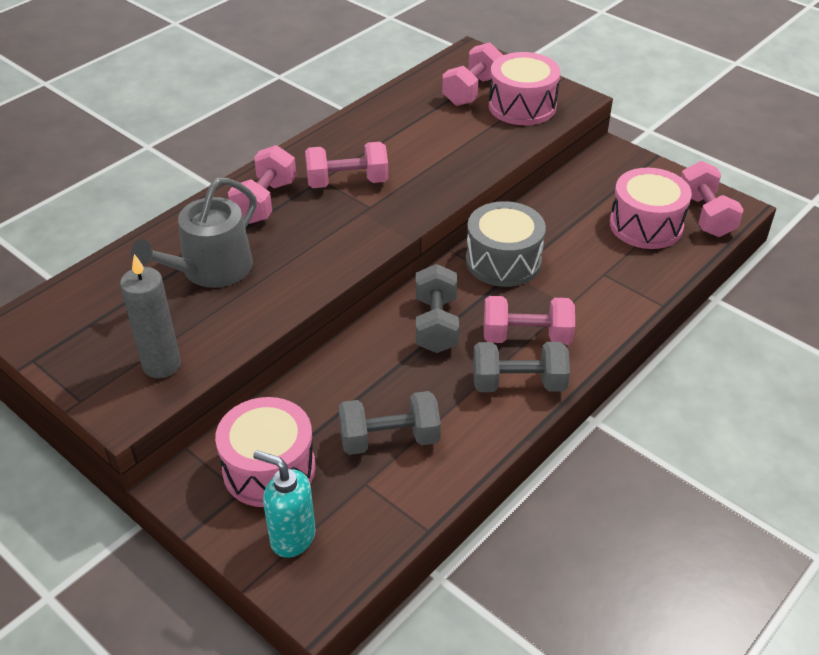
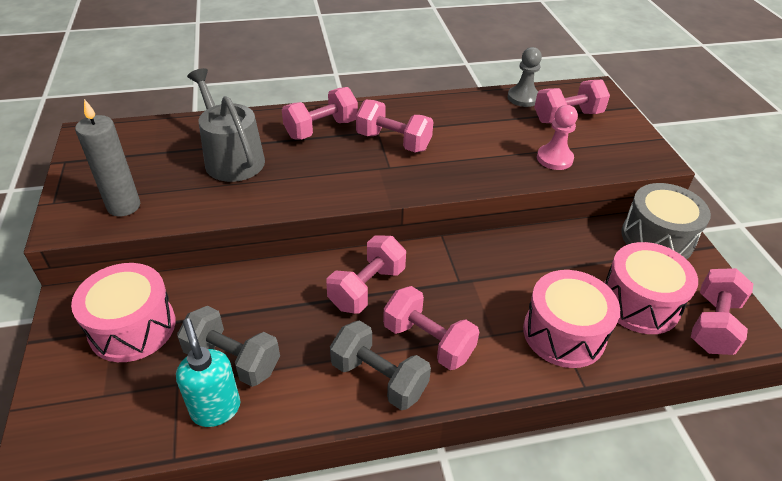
camera: 35 degrees right, 0 degrees up
grey watering can [131,178,256,288] -> grey watering can turned 75 degrees clockwise [187,68,265,182]
turquoise soap dispenser [253,450,315,558] -> turquoise soap dispenser moved to [176,318,240,427]
grey dumbbell [416,264,459,353] -> pink dumbbell [326,235,406,314]
grey drum [466,201,546,287] -> grey drum moved to [621,183,711,259]
pink drum [489,52,560,125] -> pink drum moved to [523,270,620,368]
none -> grey pawn [508,47,542,107]
none -> pink pawn [537,105,578,170]

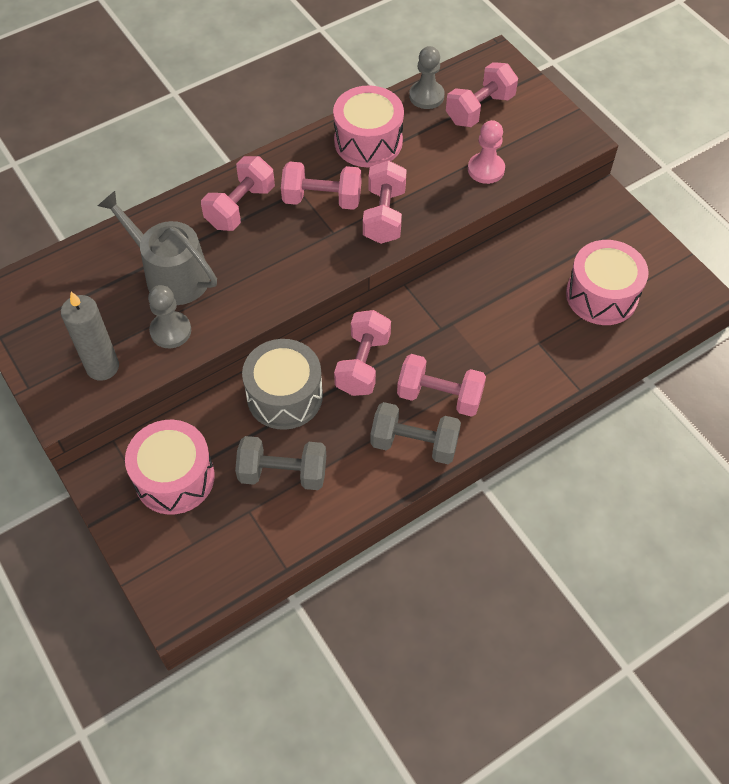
camera: 20 degrees left, 15 degrees up
turquoise soap dispenser [176,318,240,427] -> none
pink drum [523,270,620,368] -> pink drum moved to [333,86,404,167]
grey drum [621,183,711,259] -> grey drum moved to [242,339,323,430]
pink dumbbell [691,268,753,355] -> pink dumbbell moved to [363,160,407,244]
none -> grey pawn [148,285,191,348]

